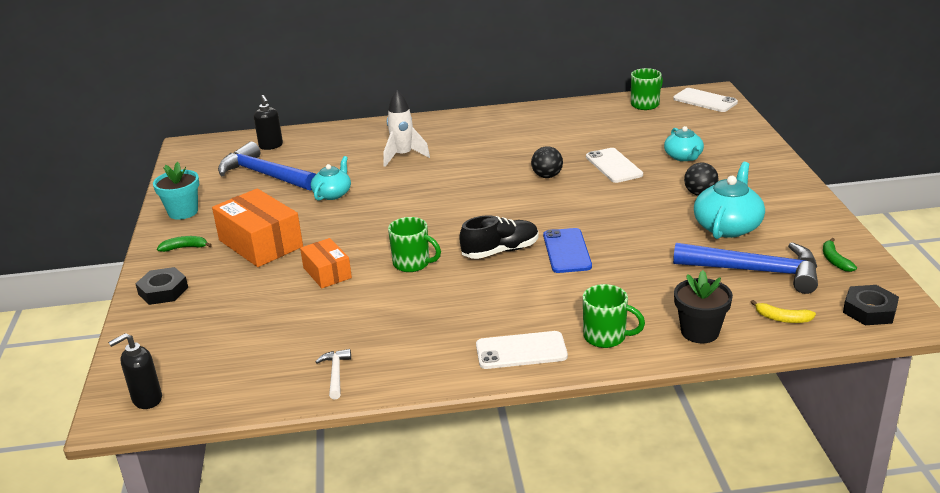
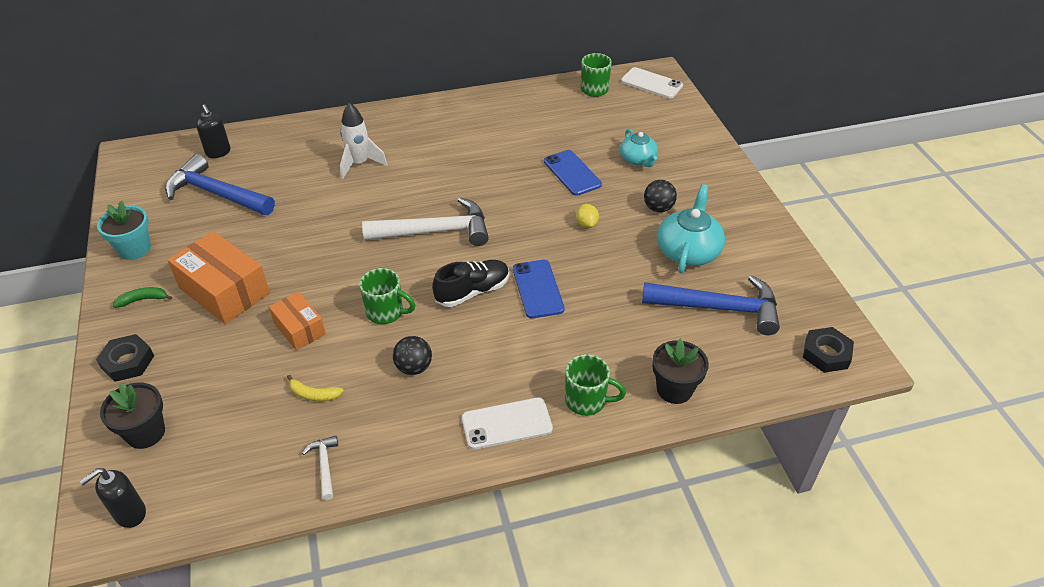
camera: 10 degrees left, 15 degrees up
turquoise teapot [311,156,351,201] -> none
black ball [531,146,563,178] -> black ball moved to [393,336,432,375]
white phone [586,148,643,183] -> blue phone [544,150,602,196]
yellow banana [751,300,816,323] -> yellow banana moved to [287,375,344,401]
green banana [823,238,857,272] -> none
none -> black flower pot [100,383,165,449]
none -> white hammer [362,197,489,246]
none -> yellow lemon [576,204,599,228]

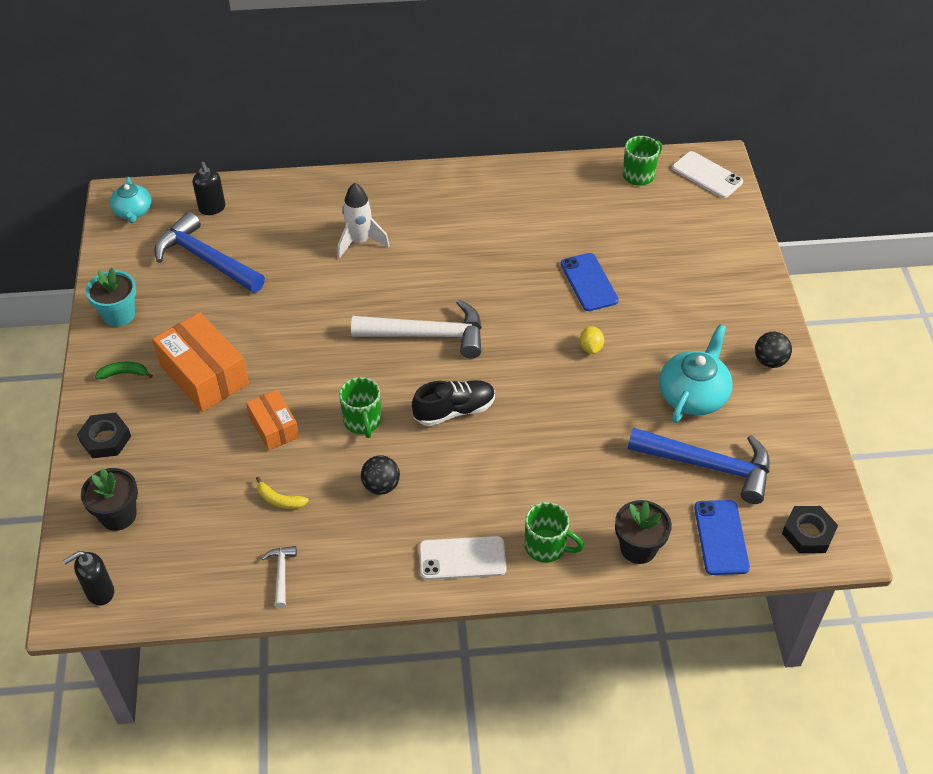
camera: 10 degrees right, 5 degrees up
green mug [359,268,415,324] -> green mug turned 45 degrees clockwise [339,377,381,438]
blue phone [513,260,565,318] -> blue phone moved to [694,500,750,575]
turquoise teapot [620,129,658,167] -> turquoise teapot moved to [110,177,152,223]
black ball [644,180,677,212] -> black ball moved to [755,332,792,368]

